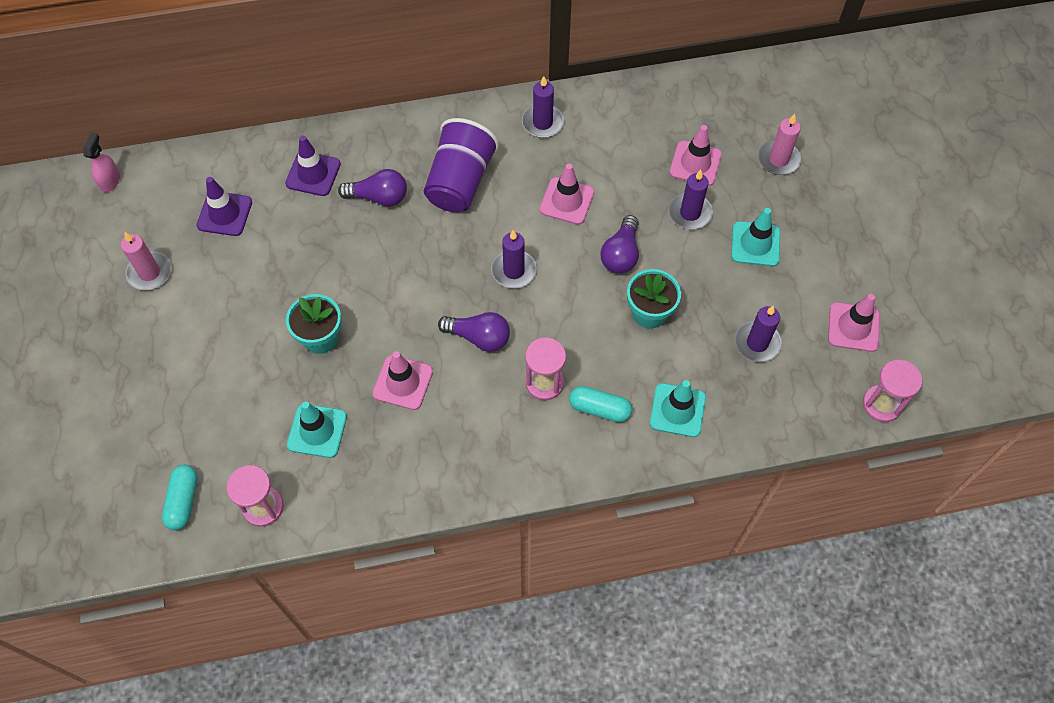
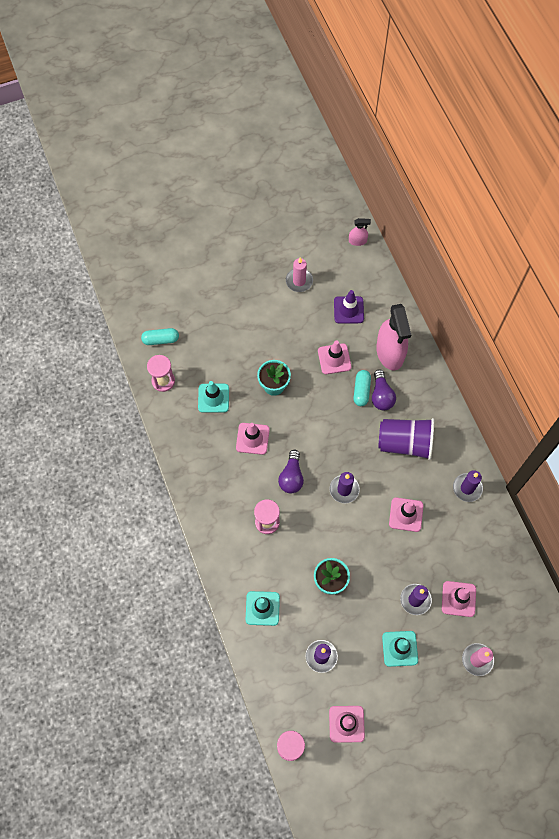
camera: 80 degrees right, 5 degrees up
purple traffic cone [285,136,341,196] -> pink spray bottle [376,304,411,370]
turquoise capsule [569,386,632,422] -> turquoise capsule moved to [354,370,371,406]
purple light bulb [600,215,639,274] -> none
none -> pink traffic cone [318,340,351,374]

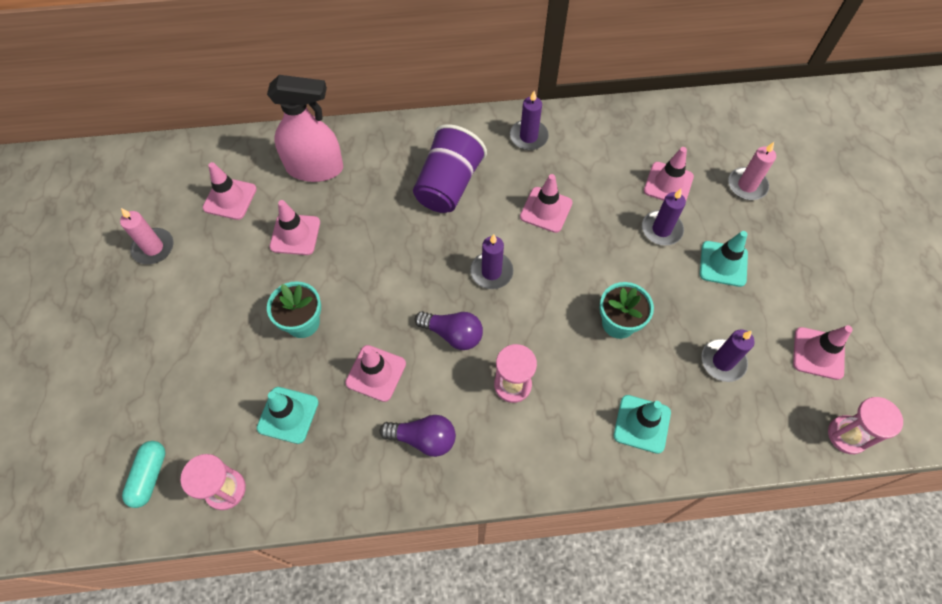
camera: 75 degrees left, 5 degrees down
purple traffic cone [334,290,364,323] -> pink traffic cone [203,162,257,220]
pink spray bottle [349,218,371,246] -> none
turquoise capsule [354,370,371,406] -> none
purple light bulb [372,369,396,411] -> purple light bulb moved to [380,415,456,457]

